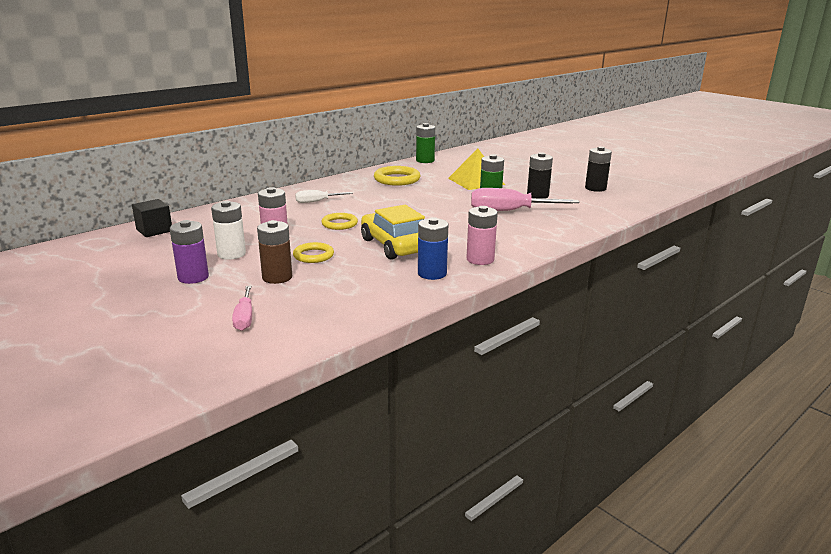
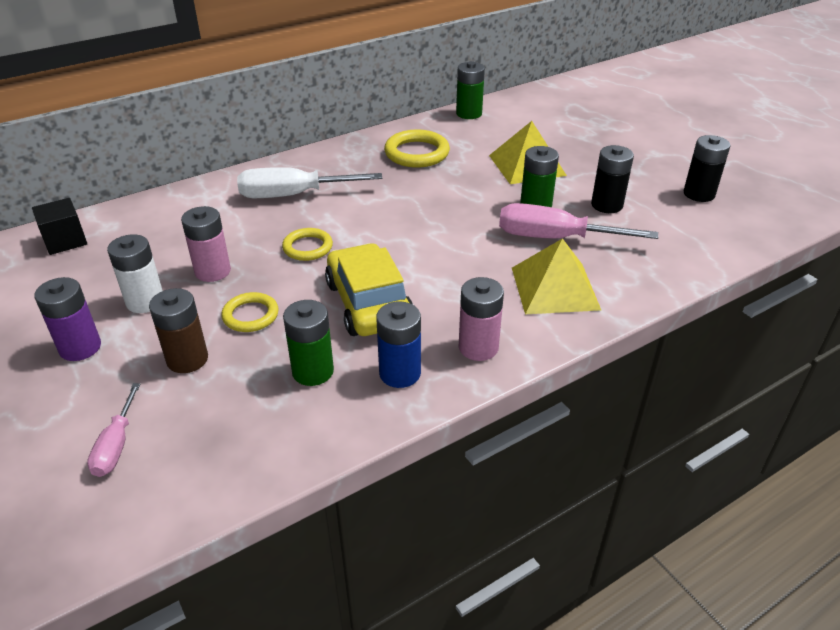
camera: 10 degrees right, 15 degrees up
white screwdriver [295,190,353,203] -> white screwdriver [237,167,382,198], size x1.80
none -> green battery [283,300,334,386]
none -> yellow pyramid [512,238,601,314]

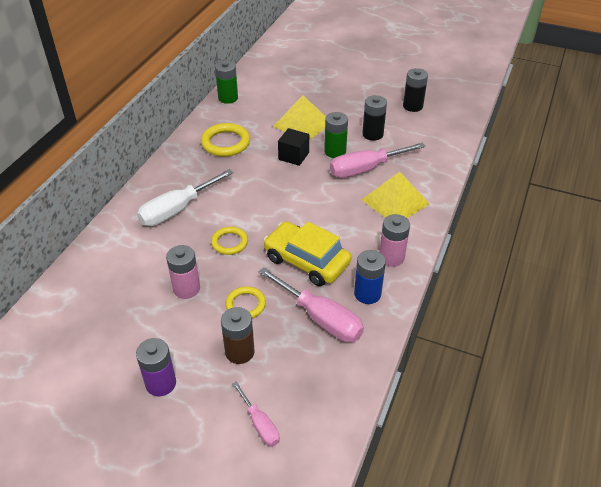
camera: 35 degrees left, 5 degrees up
black cube [32,198,87,255] -> black cube moved to [278,128,309,166]
white battery [107,234,163,313] -> none
green battery [283,300,334,386] -> pink screwdriver [259,267,364,342]

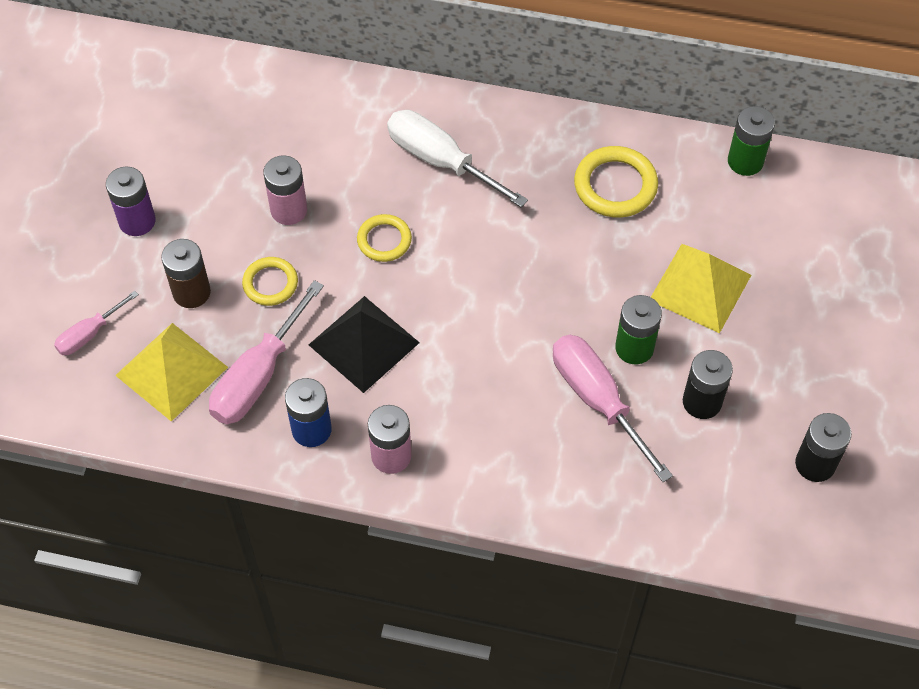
camera: 80 degrees right, 15 degrees up
yellow car [263,221,351,286] -> black pyramid [309,296,420,393]
black cube [278,128,309,166] -> none
yellow pyramid [362,172,430,218] -> yellow pyramid moved to [115,323,228,422]

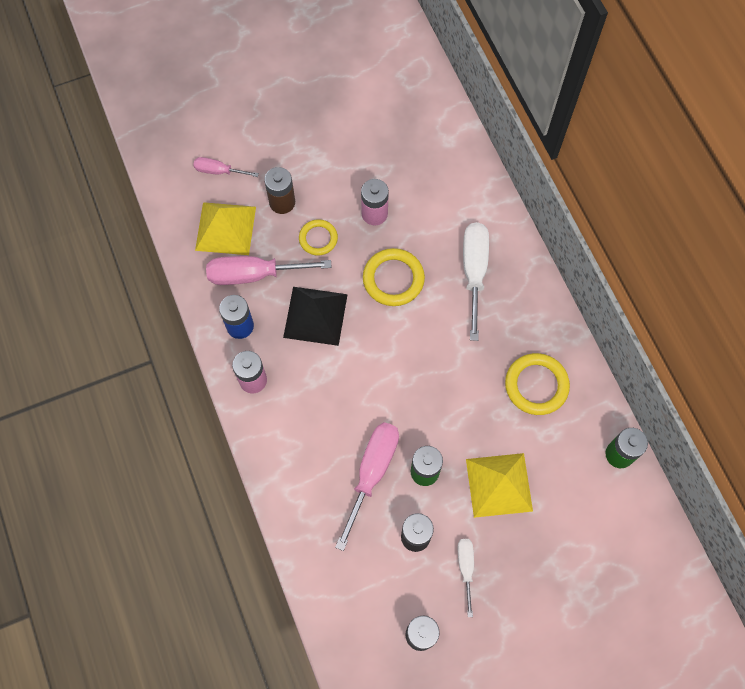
camera: 55 degrees right, 10 degrees up
purple battery [106,166,156,236] -> none
yellow ring [357,214,412,262] -> yellow ring [363,248,425,306], size x1.56
none -> white screwdriver [458,539,474,617]

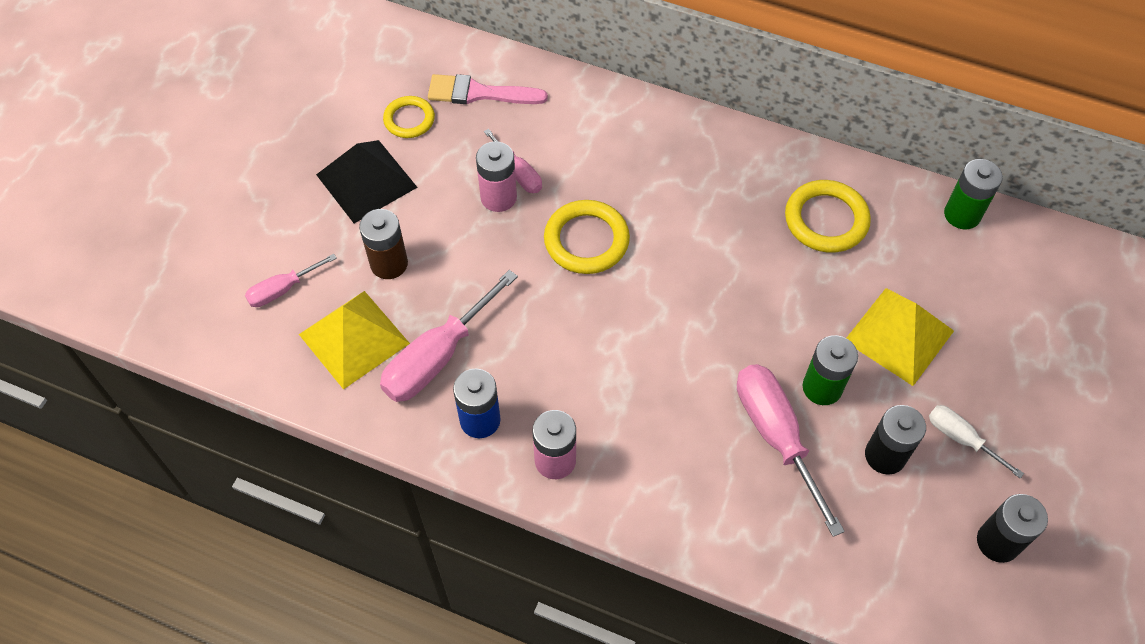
camera: 45 degrees left, 10 degrees down
black pyramid [283,287,348,346] -> black pyramid moved to [316,140,418,223]
yellow ring [299,219,338,256] -> yellow ring moved to [383,96,435,138]
white screwdriver [463,222,489,341] -> none
none -> pink brush [428,74,548,104]
none -> pink screwdriver [484,129,542,193]

